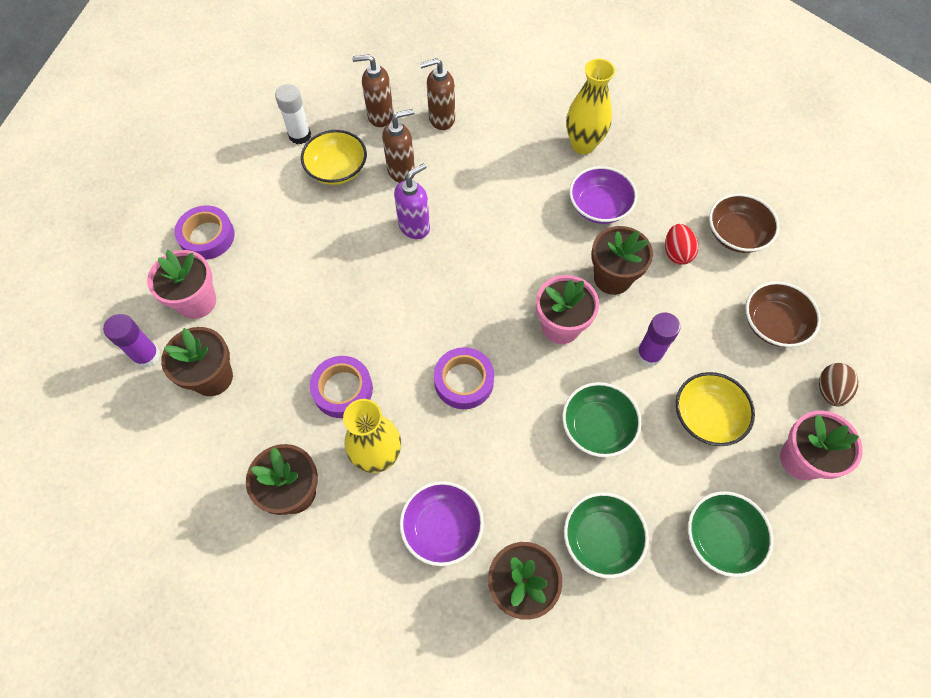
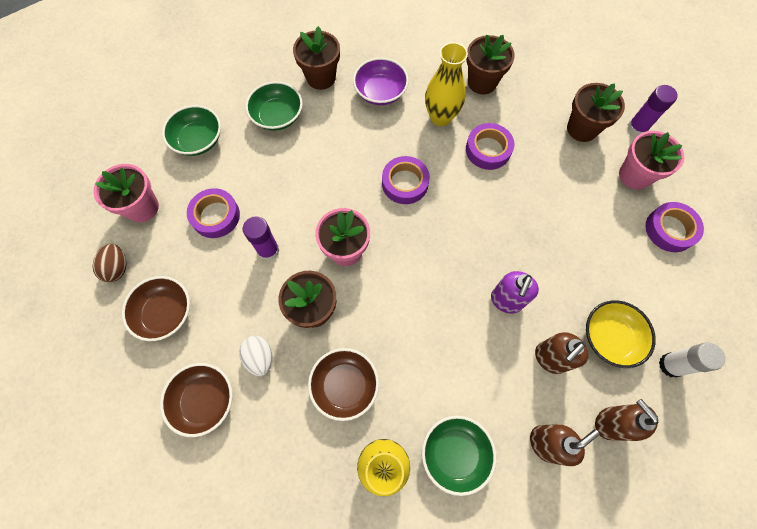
camera: 160 degrees right, 5 degrees up
brown soap dispenser [352,54,394,127] -> brown soap dispenser turned 105 degrees counterclockwise [595,399,659,441]
green bowl [562,382,641,457] -> green bowl moved to [422,416,496,496]
purple bowl [569,166,637,224] -> brown bowl [308,348,379,421]
red egg [665,224,698,265] -> white egg [239,336,272,376]
yellow bowl [676,372,755,446] -> purple tape [187,188,240,238]

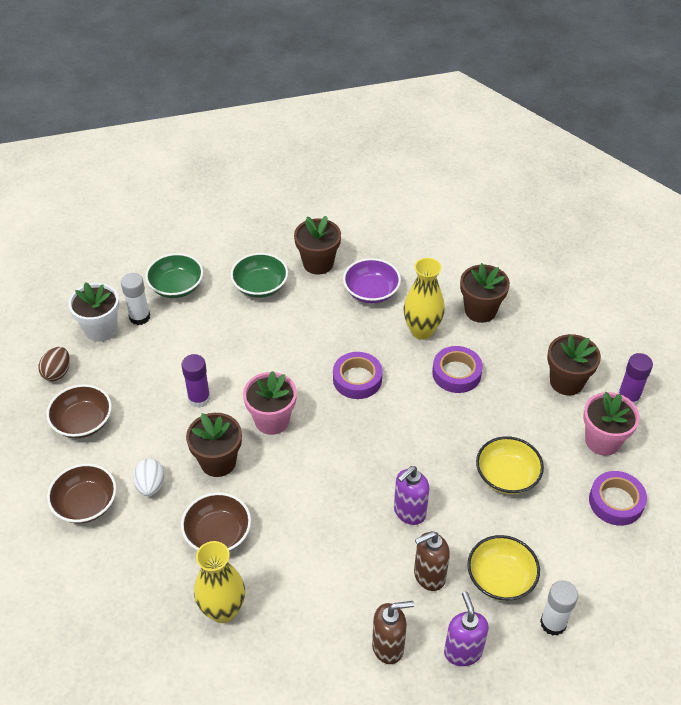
camera: 20 degrees right, 20 degrees down
pink flower pot [93,164,159,222] -> white flower pot [68,282,119,342]
purple tape [187,188,240,238] -> none
green bowl [422,416,496,496] -> none
brown soap dispenser [595,399,659,441] -> purple soap dispenser [444,591,489,666]
none -> white glue stick [121,273,150,325]
none -> yellow bowl [476,436,544,494]

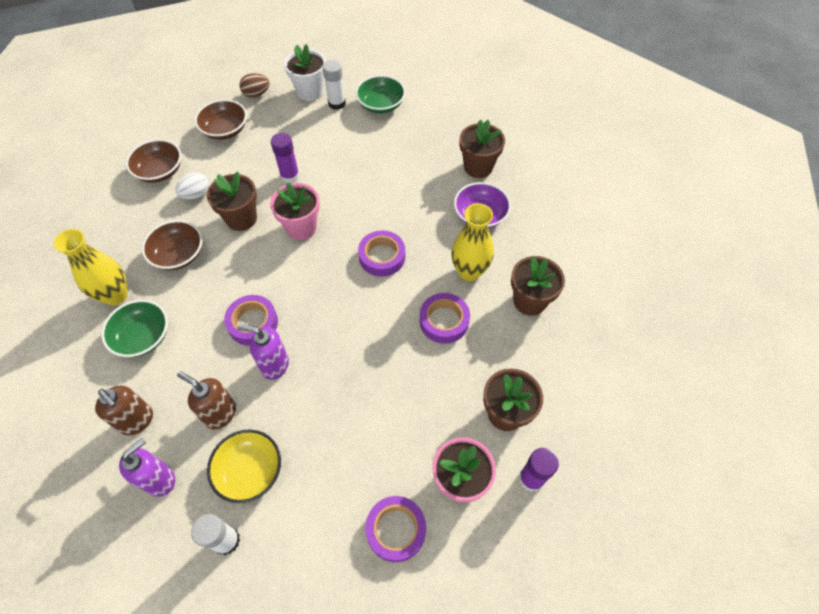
camera: 55 degrees right, 10 degrees up
green bowl [230,253,288,298] -> green bowl moved to [101,300,168,357]
yellow bowl [476,436,544,494] -> none
none -> purple tape [224,295,278,346]

